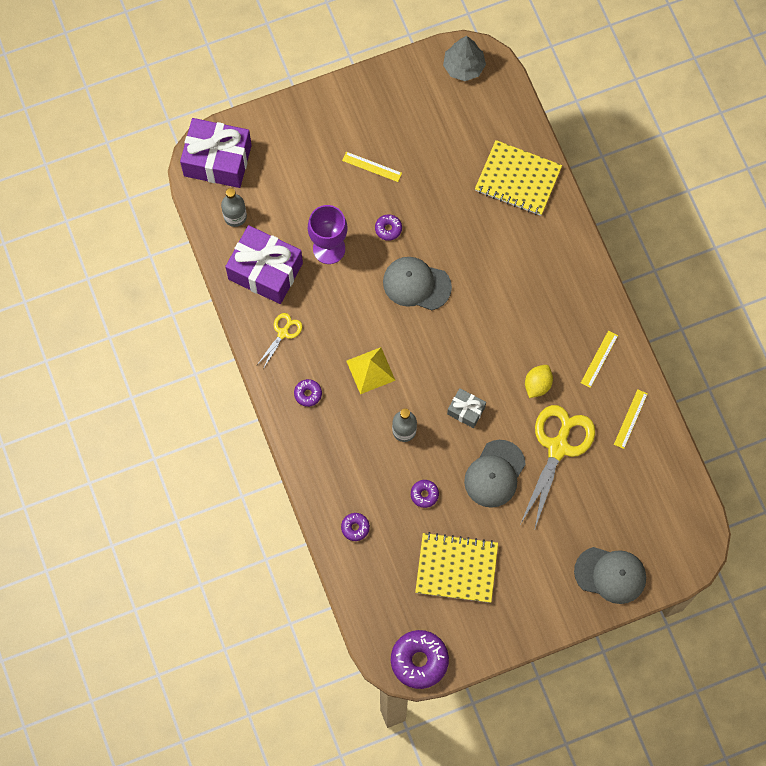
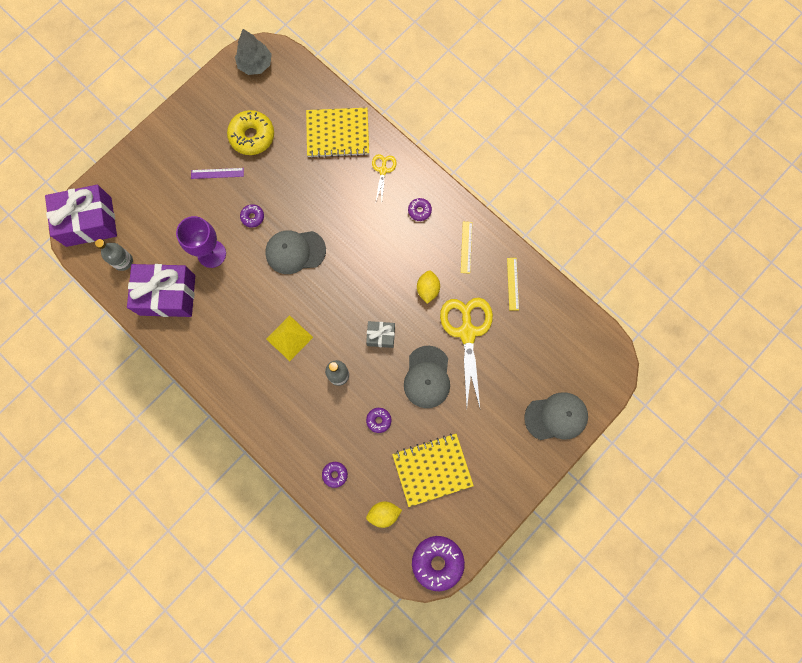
camera: 25 degrees left, 5 degrees up
yellow scissors [257,313,302,369] -> yellow scissors moved to [372,154,396,204]
purple donut [294,379,322,407] -> purple donut moved to [408,198,432,221]
yellow ruler [342,152,402,182] -> purple ruler [191,168,244,179]
none -> yellow donut [227,110,274,155]
none -> yellow lemon [366,502,402,528]

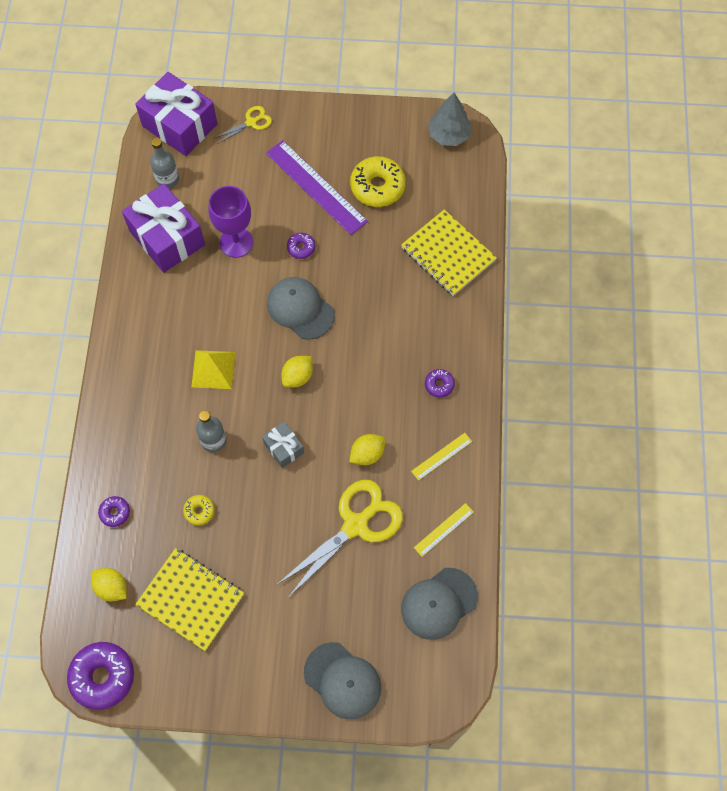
camera: 50 degrees right, 10 degrees down
purple ruler [191,168,244,179] -> purple ruler [266,140,368,235], size x2.06
purple donut [366,408,391,433] -> yellow donut [183,495,215,525]
yellow scissors [372,154,396,204] -> yellow scissors moved to [213,106,272,144]
grey cap [404,346,450,408] -> grey cap moved to [401,568,478,640]
none -> yellow lemon [281,356,313,387]

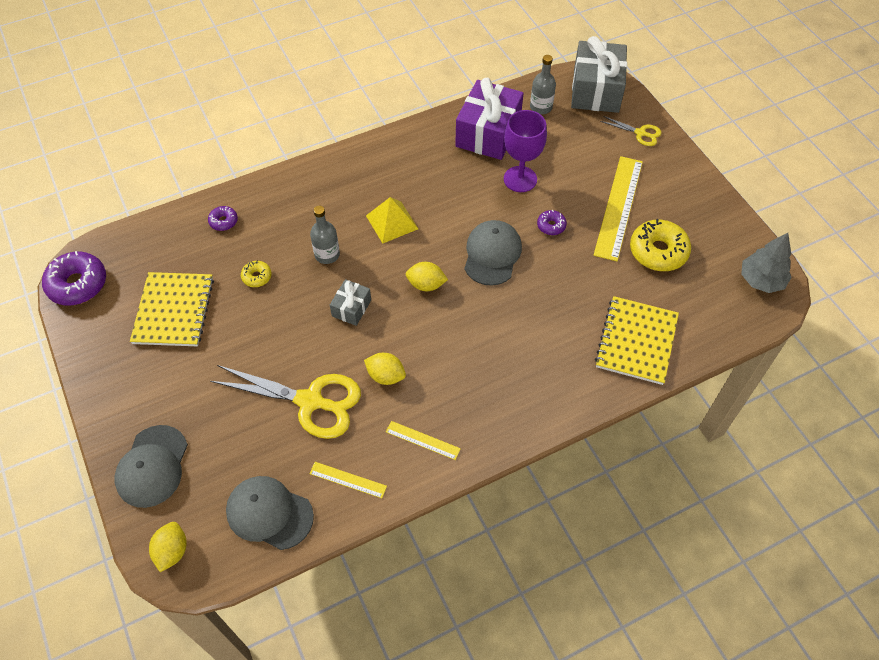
camera: 60 degrees right, 10 degrees down
yellow lemon [91,568,126,601] -> yellow lemon moved to [149,522,187,572]
purple gift [135,72,217,156] -> grey gift [571,36,627,113]
purple ruler [266,140,368,235] -> yellow ruler [594,156,643,261]
purple donut [425,369,455,398] -> none

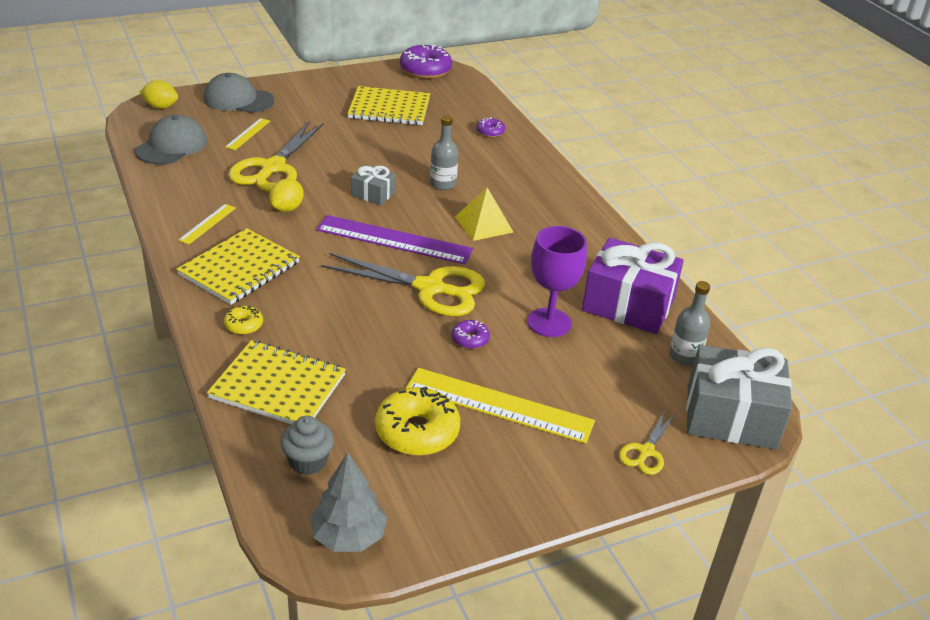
camera: 90 degrees right, 20 degrees down
yellow donut [241,260,272,287] -> yellow donut moved to [224,306,263,335]
yellow ruler [309,462,387,498] -> yellow ruler moved to [225,118,270,150]
yellow lemon [406,262,448,291] -> purple ruler [316,215,473,265]
grey cap [464,220,522,286] -> yellow scissors [322,253,485,316]
none -> yellow notebook [176,228,300,305]
none -> grey cupcake [280,416,334,475]

